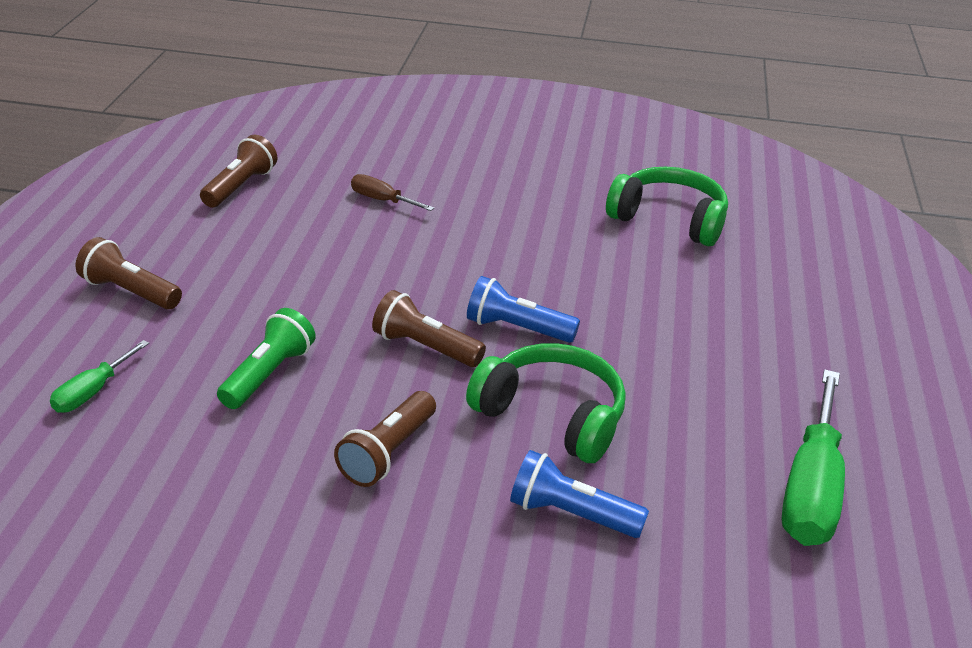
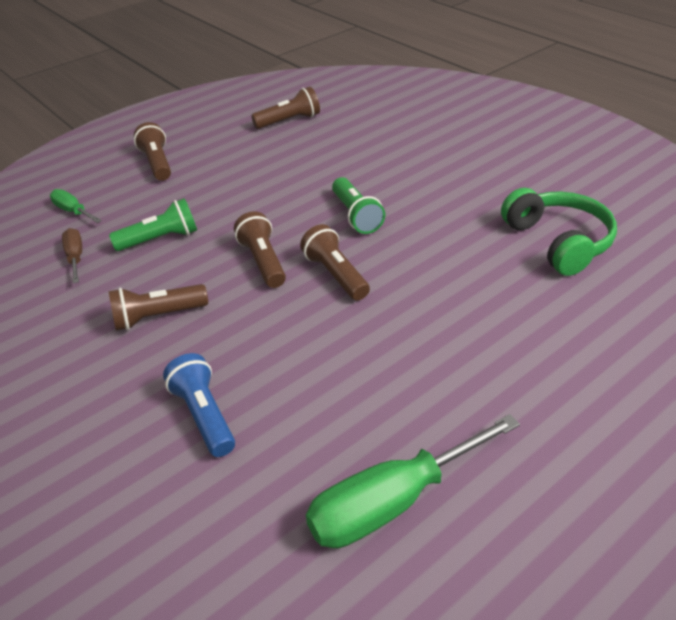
camera: 45 degrees right, 5 degrees up
green screwdriver [50,340,149,413] -> green screwdriver turned 60 degrees clockwise [50,189,102,223]
brown screwdriver [351,174,434,211] -> brown screwdriver moved to [62,228,82,283]
green headphones [466,343,626,463] -> none
blue flashlight [467,276,580,343] -> brown flashlight [300,224,370,301]
none -> green flashlight [332,177,385,234]

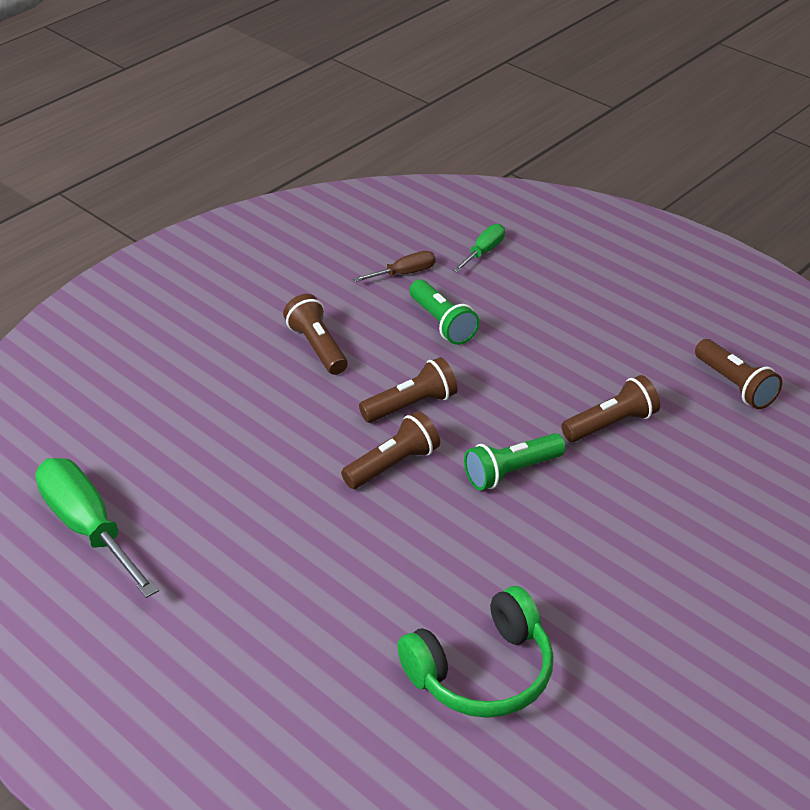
camera: 80 degrees right, 0 degrees up
brown flashlight [134,122,171,181] -> brown flashlight moved to [561,375,660,442]
blue flashlight [163,353,235,457] -> none

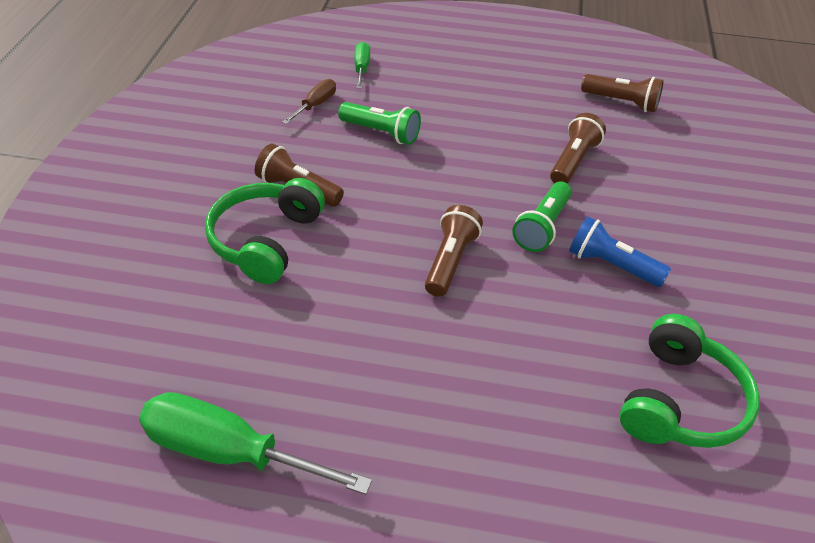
camera: 35 degrees left, 5 degrees up
brown flashlight [359,357,458,423] -> none
none -> green headphones [205,178,325,284]
none -> blue flashlight [569,216,671,287]

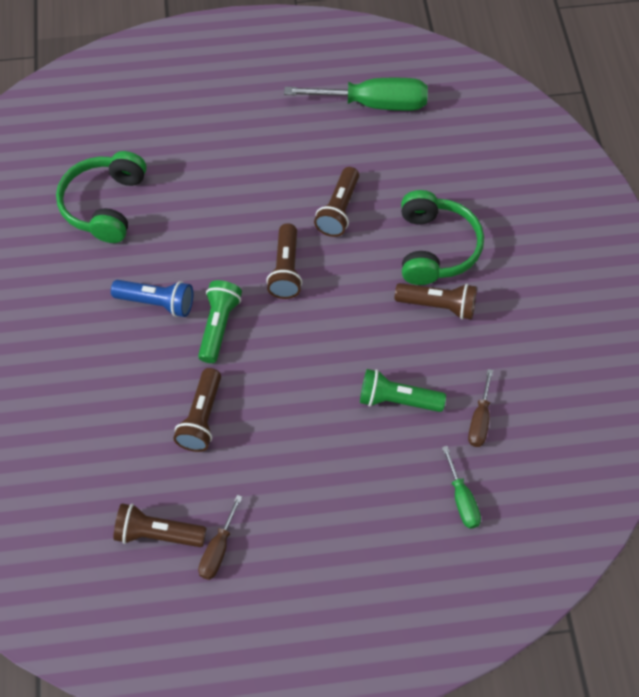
camera: 165 degrees right, 15 degrees up
none -> brown screwdriver [198,495,242,580]
none -> brown flashlight [314,167,359,237]

